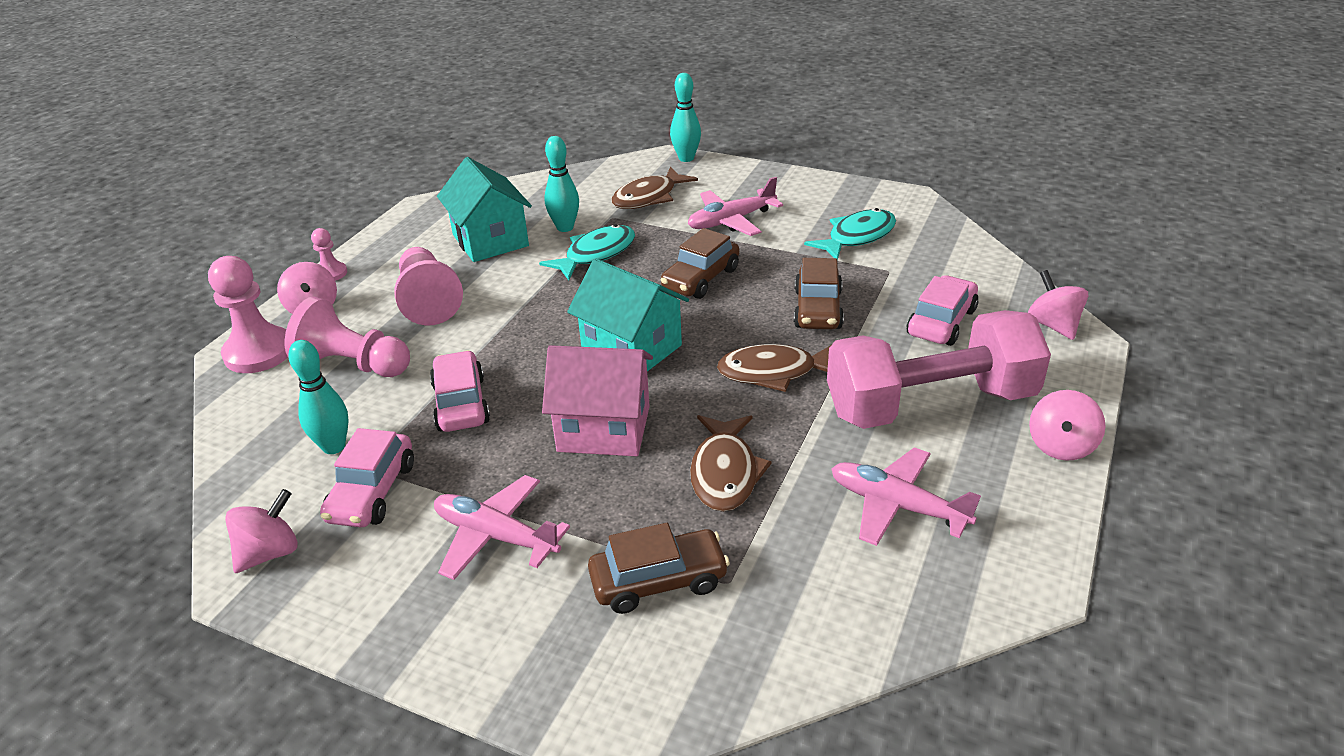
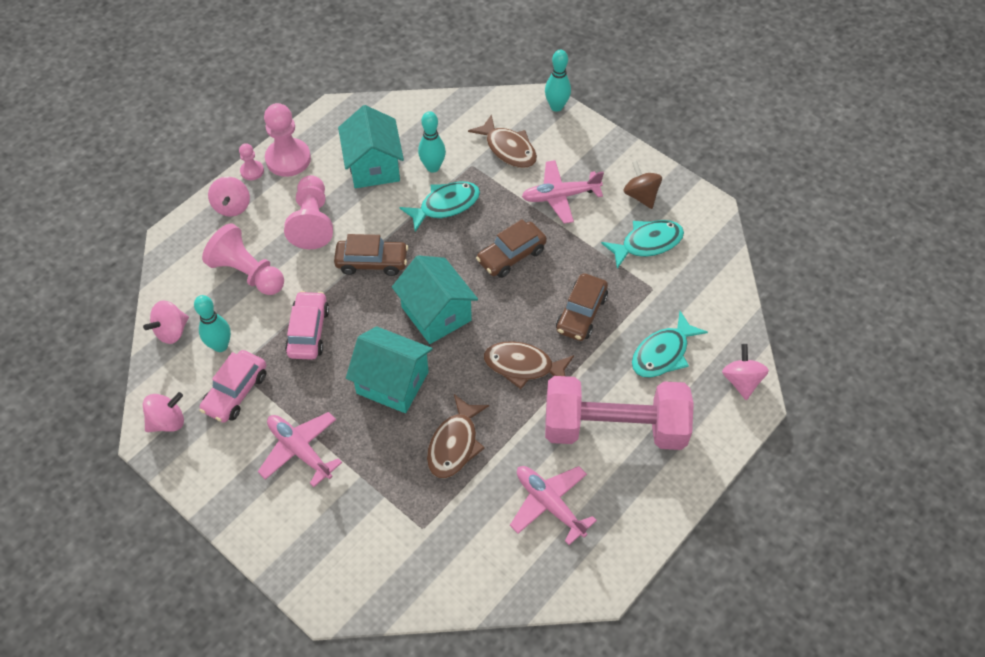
camera: 15 degrees right, 20 degrees up
pink pawn [208,256,288,373] -> pink pawn moved to [264,103,311,177]
pink house [542,345,653,456] -> turquoise house [346,326,433,413]
brown car [588,523,730,614] -> brown car moved to [334,234,408,276]
brown fish [612,166,698,209] -> brown fish turned 105 degrees counterclockwise [468,114,537,168]
pink car [907,275,979,346] -> turquoise fish [632,311,708,378]
pink spinning top [1029,390,1106,461] -> pink spinning top moved to [143,300,189,344]
none -> brown spinning top [623,161,662,209]

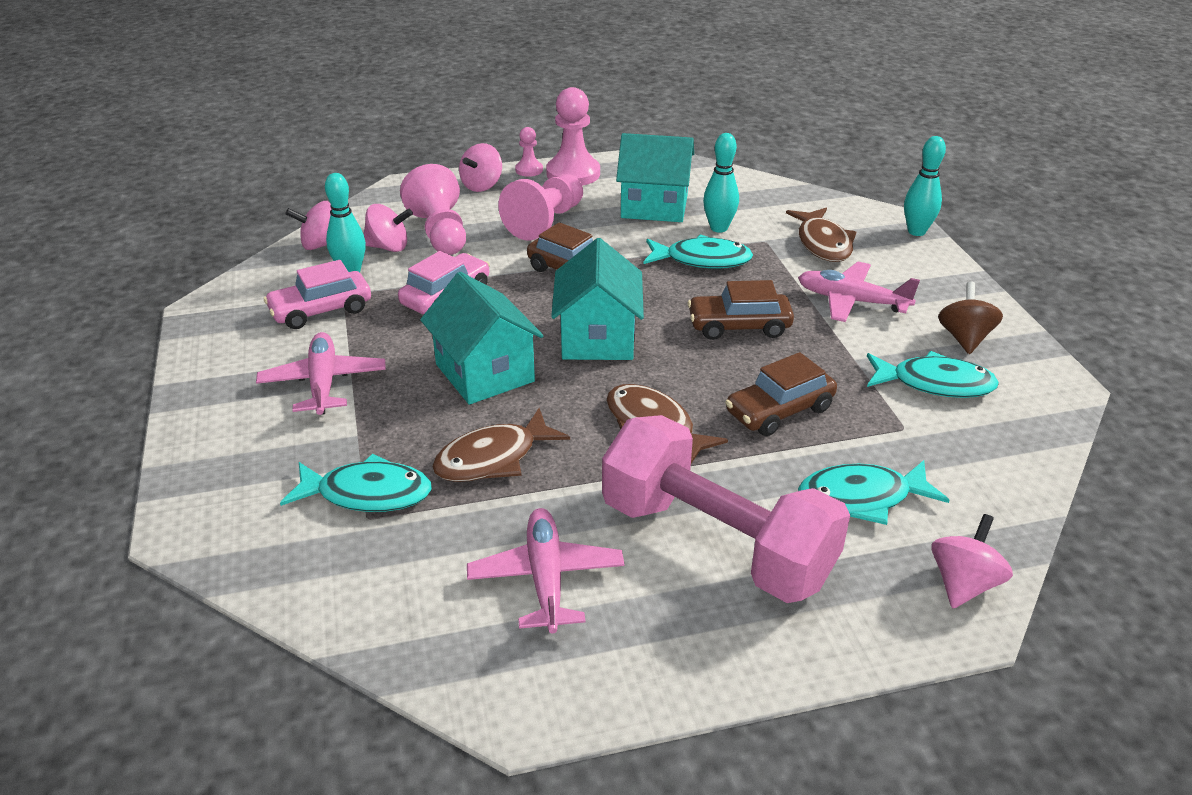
camera: 35 degrees right, 20 degrees down
pink spinning top [143,392,184,432] -> pink spinning top moved to [364,204,413,252]
turquoise house [338,105,404,188] -> turquoise house turned 75 degrees clockwise [616,133,694,222]
none -> turquoise fish [280,454,432,512]

